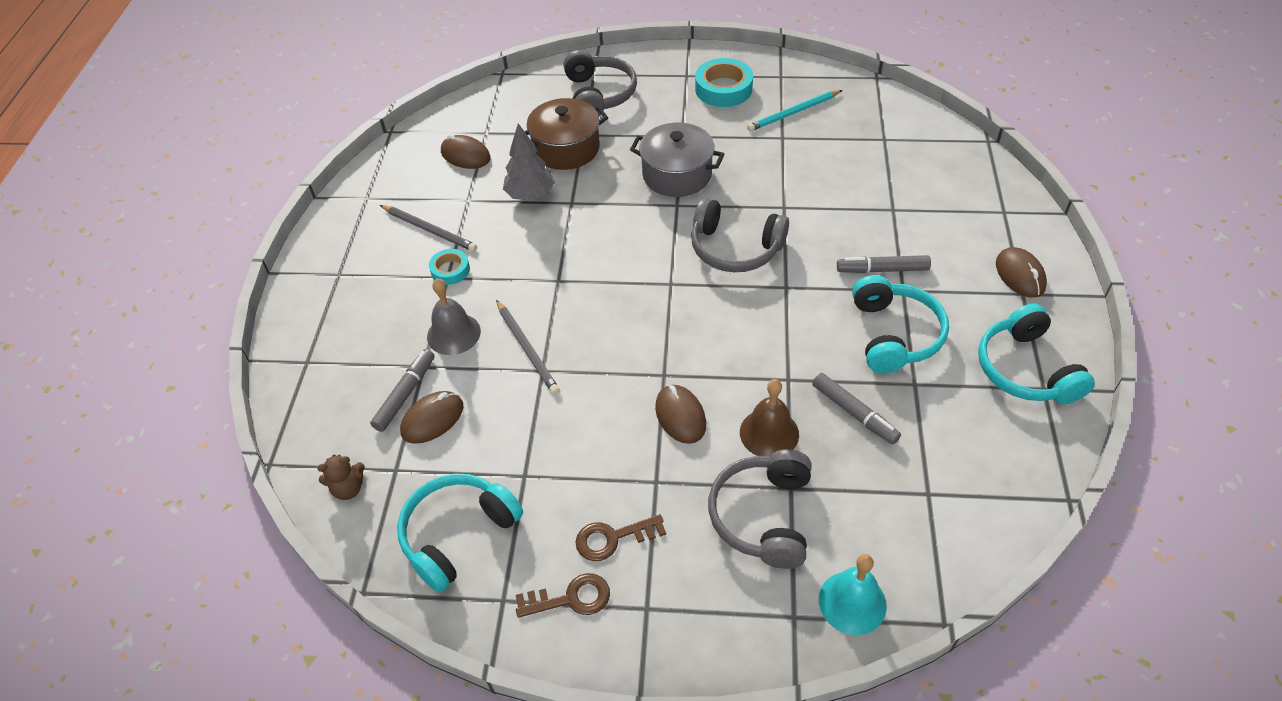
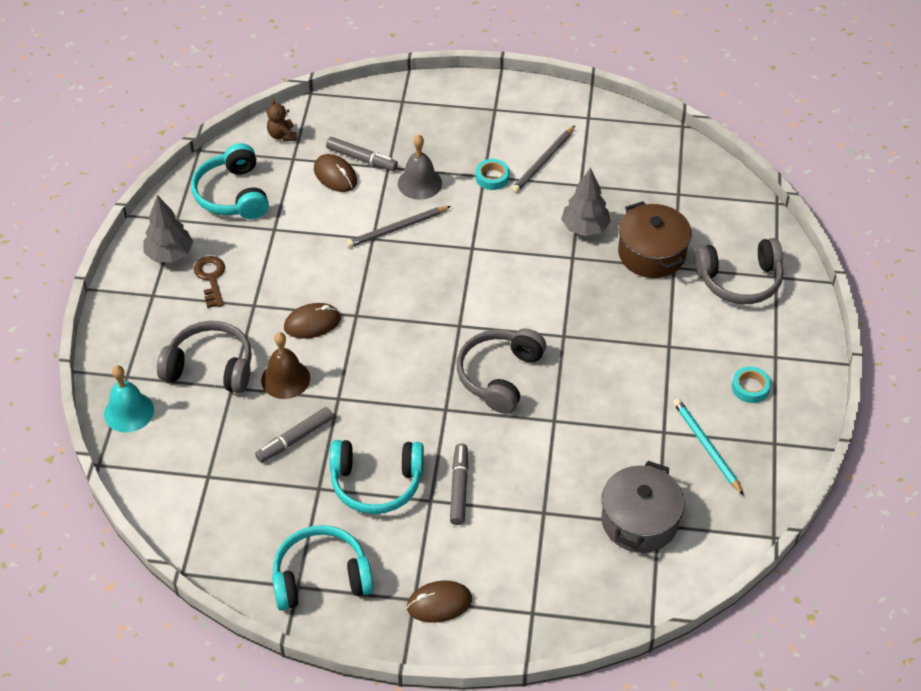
camera: 90 degrees right, 0 degrees up
turquoise headphones [397,474,523,592] -> turquoise headphones turned 150 degrees counterclockwise [191,143,269,219]
brown mouse [441,134,491,169] -> none
brown key [516,573,610,618] -> grey tree [144,195,193,263]
grey pot [630,123,724,197] -> grey pot moved to [601,461,685,553]
turquoise tape [695,58,753,107] -> turquoise tape [732,366,771,403], size x0.58

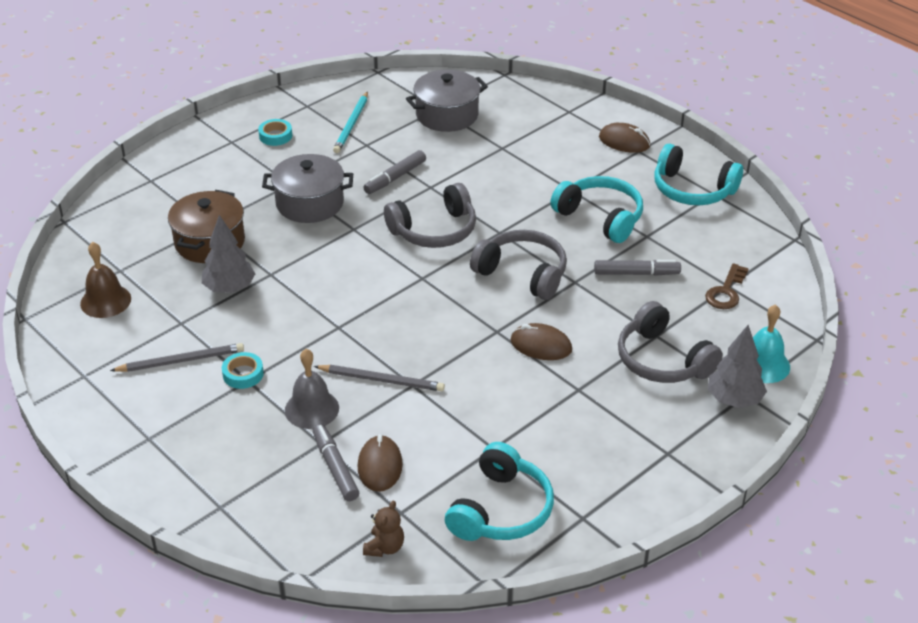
camera: 140 degrees left, 10 degrees down
grey tree [144,195,193,263] -> grey tree moved to [708,325,767,408]
brown key [194,256,225,308] -> brown key moved to [705,263,749,309]
brown bell [261,332,310,399] -> brown bell moved to [80,242,131,318]
grey marker [450,443,468,525] -> grey marker moved to [363,150,426,194]
grey headphones [694,238,783,304] -> grey headphones moved to [470,230,567,300]
none -> grey pot [262,154,353,223]

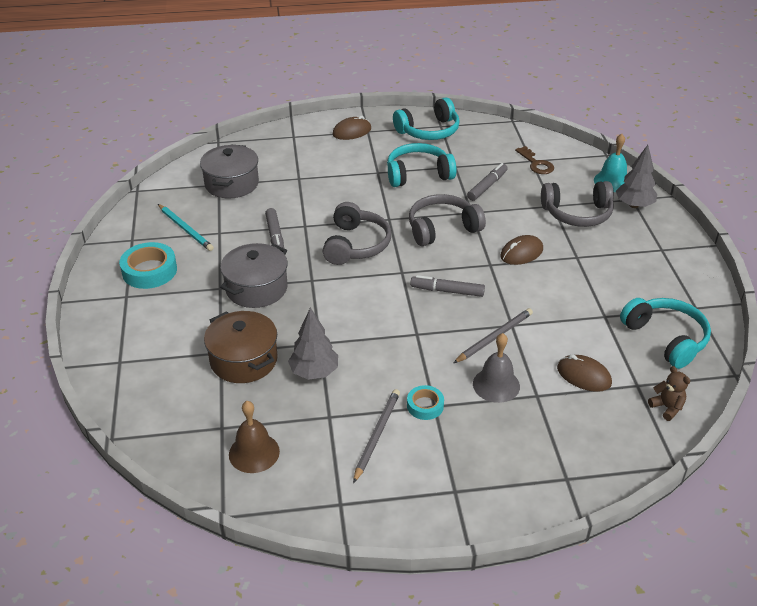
camera: 55 degrees left, 0 degrees up
turquoise tape [258,119,292,146] -> turquoise tape [119,242,177,289], size x1.72
grey marker [312,424,359,501] -> grey marker moved to [410,275,485,297]

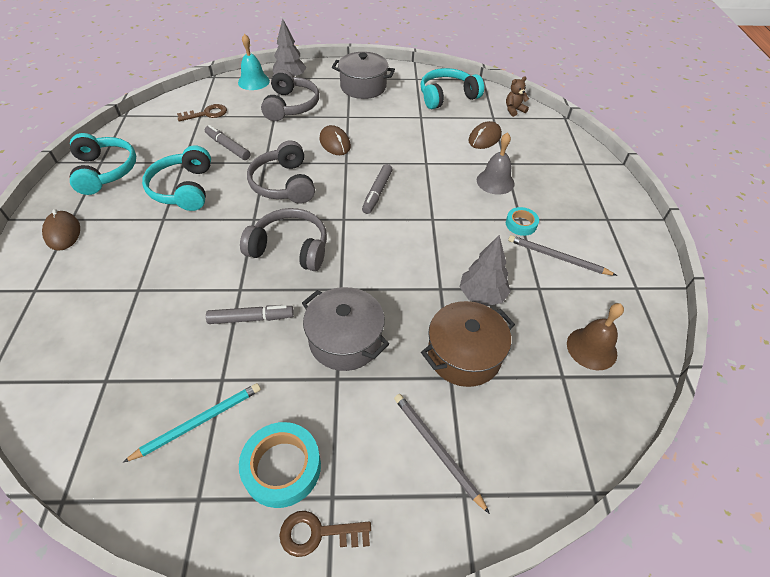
camera: 85 degrees left, 10 degrees up
grey pot [200,145,259,198] -> grey pot moved to [332,52,395,99]
grey pencil [454,308,533,363] -> grey pencil moved to [394,394,490,514]
none -> brown key [279,511,371,557]

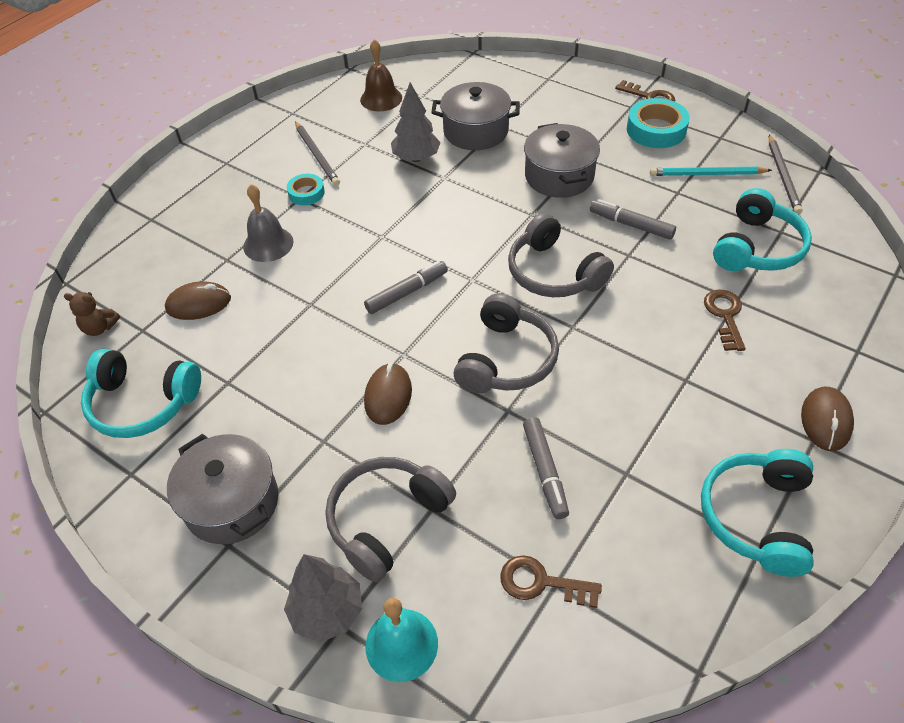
camera: 140 degrees left, 0 degrees up
turquoise headphones [142,145,211,211] -> turquoise headphones moved to [713,188,812,271]
grey pencil [394,394,490,514] -> grey pencil moved to [769,134,803,214]
brown pot [421,301,515,387] -> grey pot [431,82,520,150]
none -> brown key [704,290,746,351]

